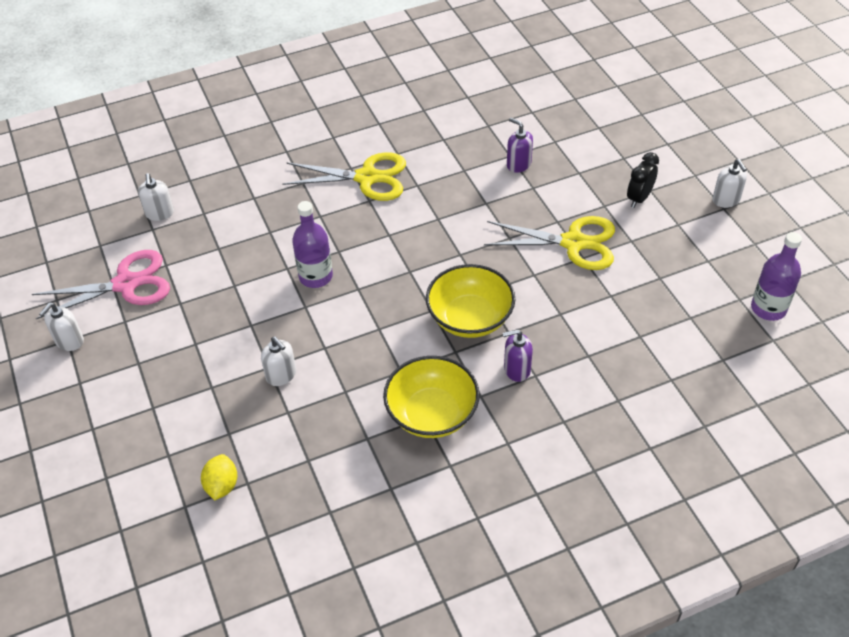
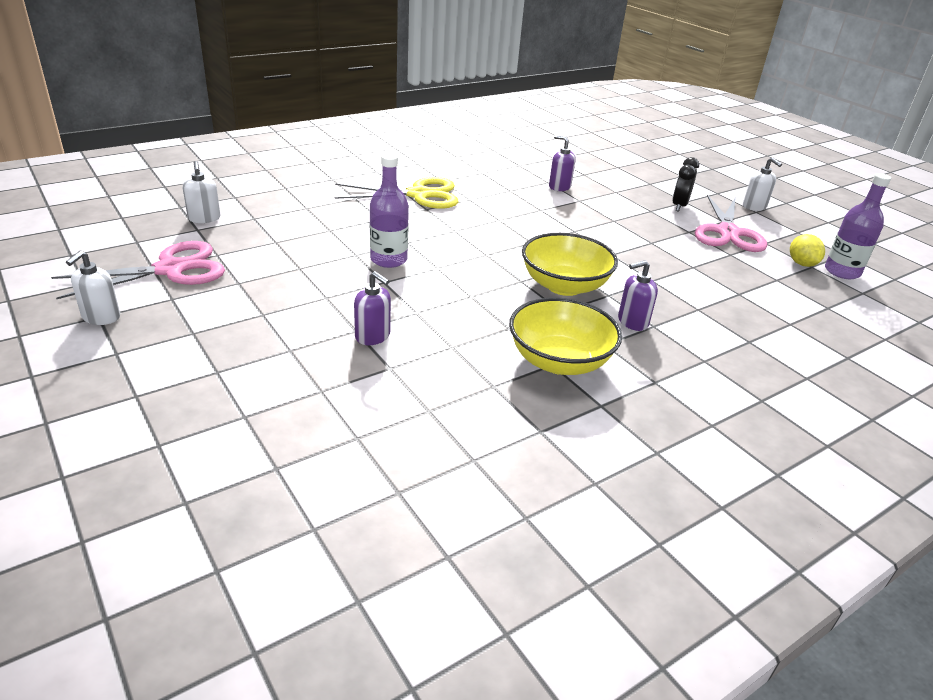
camera: 15 degrees left, 15 degrees down
yellow lemon [201,454,237,500] -> yellow lemon moved to [790,234,825,267]
white soap dispenser [261,337,296,386] -> purple soap dispenser [354,271,391,345]
yellow scissors [484,216,615,270] -> none
none -> pink scissors [695,195,767,252]

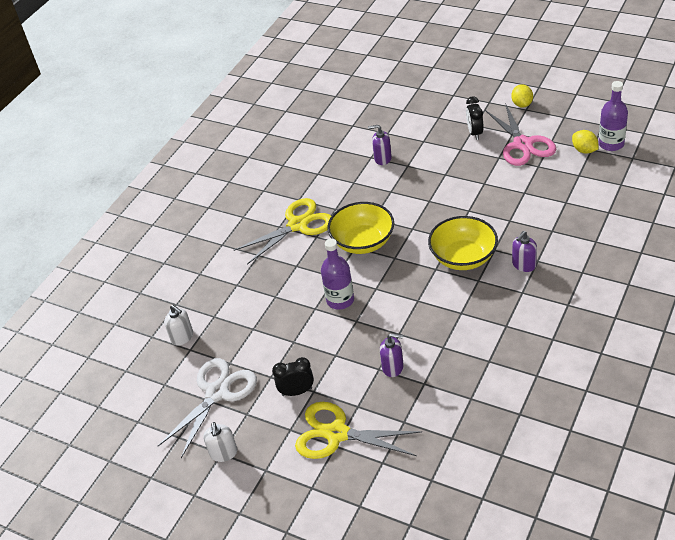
camera: 20 degrees left, 10 degrees up
pink scissors [51,241,225,299] -> white scissors [158,358,257,458]
yellow bowl [509,298,622,375] -> yellow bowl moved to [327,202,394,254]
white soap dispenser [743,157,782,211] -> yellow lemon [511,84,533,108]
none -> black clock [272,357,314,396]
none -> yellow scissors [295,402,422,459]

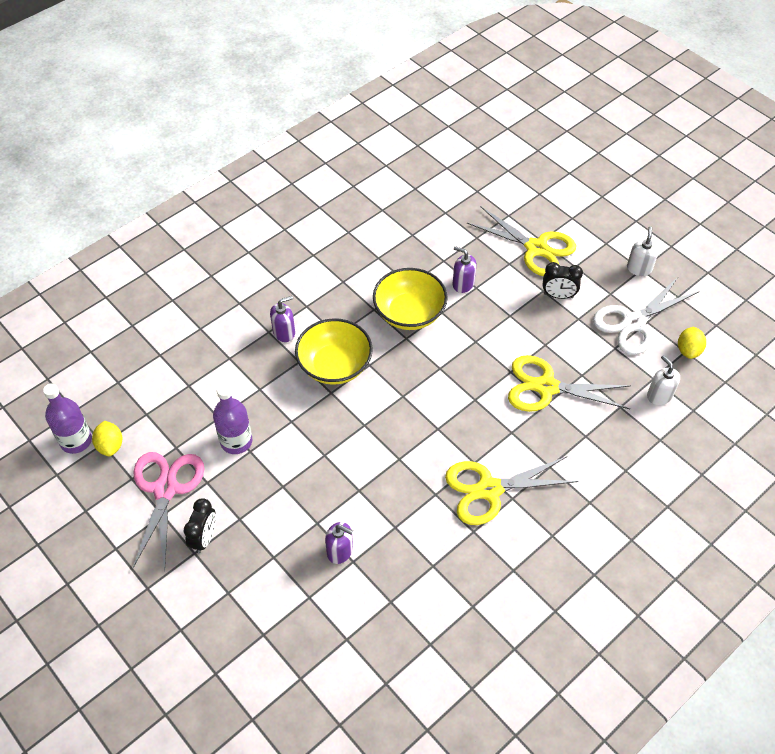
camera: 165 degrees left, 10 degrees up
purple bottle [321,238,354,310] -> purple bottle moved to [213,384,253,454]
yellow bowl [327,202,394,254] -> yellow bowl moved to [373,268,448,330]
yellow lemon [511,84,533,108] -> yellow lemon moved to [678,327,706,359]
none -> yellow scissors [508,355,631,412]

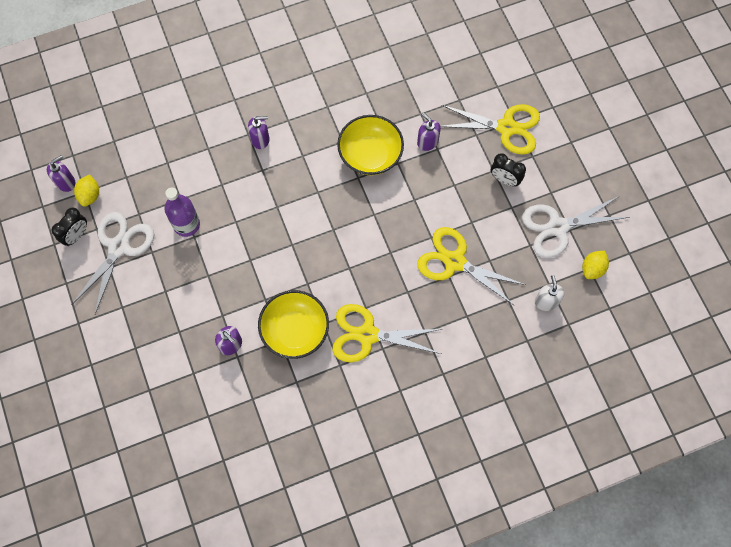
camera: 20 degrees right, 15 degrees up
purple bottle [43,383,92,454] -> purple soap dispenser [47,155,75,192]
pink scissors [132,452,204,571] -> white scissors [72,212,154,314]
black clock [184,498,216,553] -> black clock moved to [52,208,87,246]
yellow bowl [295,318,373,385] -> yellow bowl moved to [258,290,329,359]
yellow scissors [467,207,576,276] -> yellow scissors turned 45 degrees counterclockwise [440,104,540,155]
white soap dispenser [627,226,659,276] -> none

